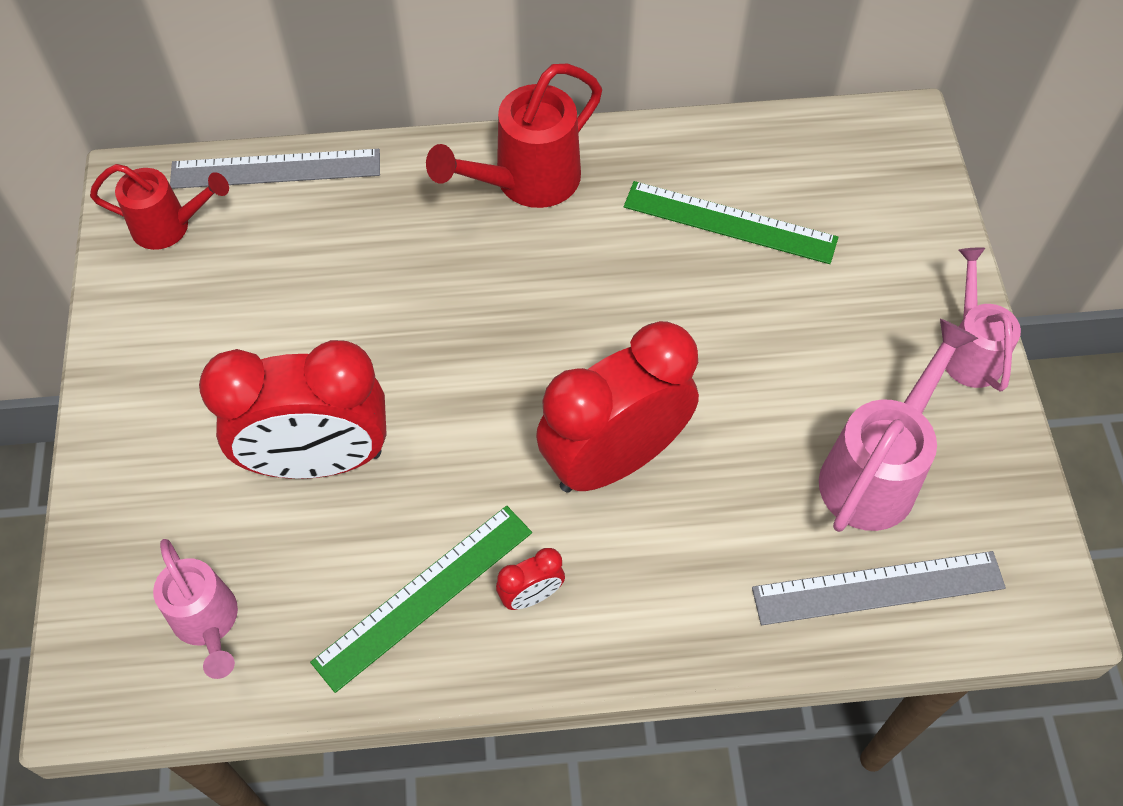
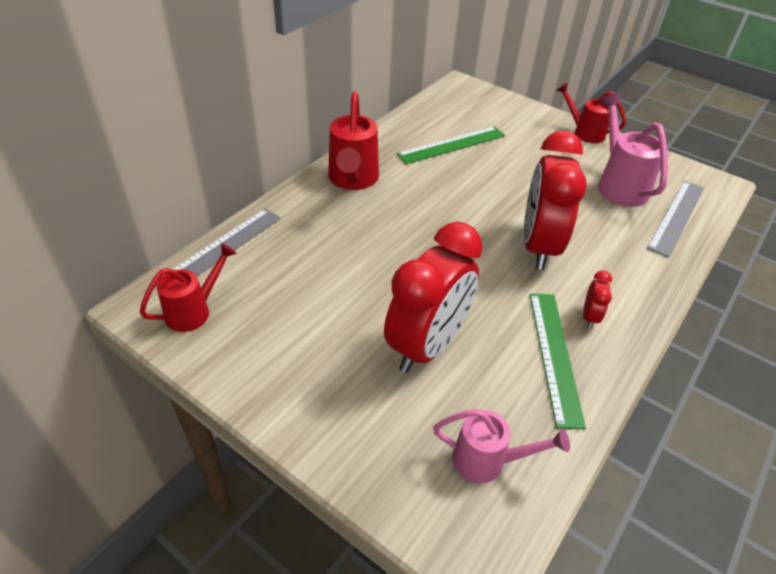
camera: 50 degrees left, 15 degrees down
pink watering can [946,247,1021,392] -> red watering can [556,83,626,143]

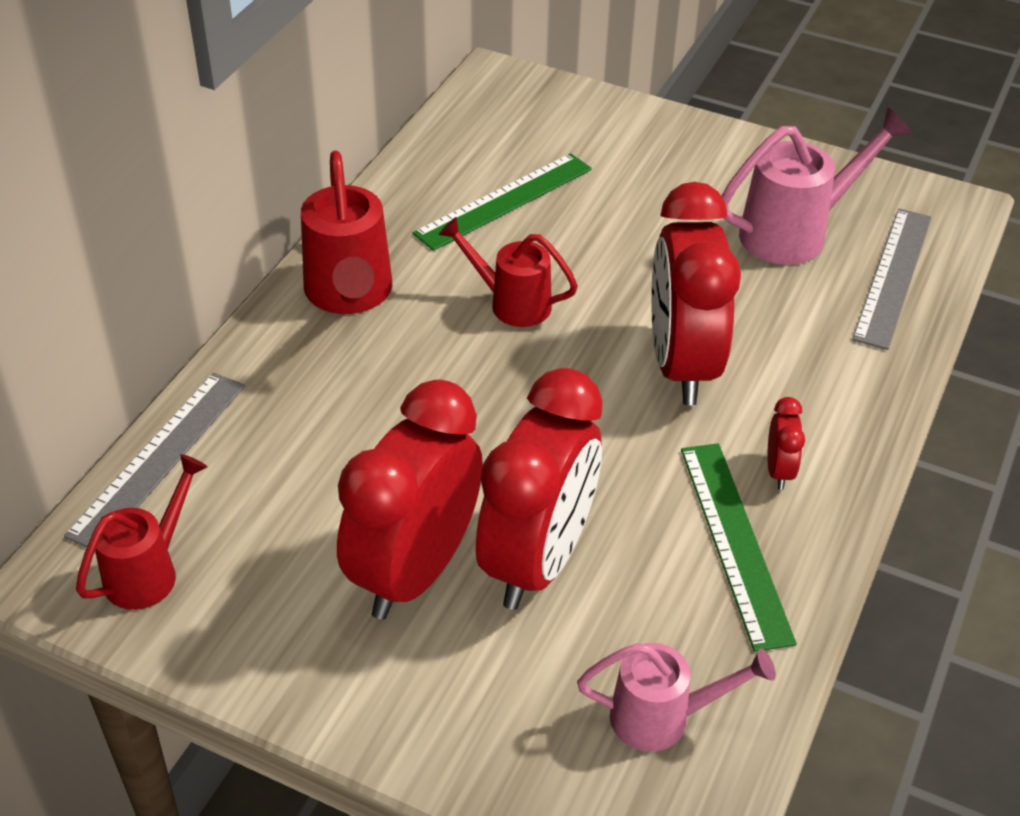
camera: 10 degrees left, 0 degrees up
red watering can [556,83,626,143] -> red watering can moved to [439,217,578,327]
pink watering can [598,93,668,207] -> pink watering can turned 90 degrees clockwise [721,107,912,265]
none -> red clock [337,379,483,620]

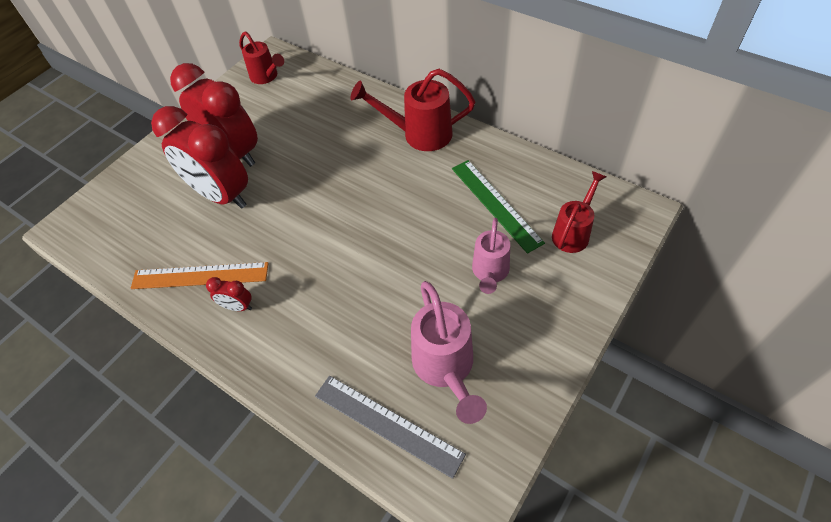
camera: 105 degrees right, 10 degrees up
grey ruler [64,373,245,547] -> none
red watering can [439,217,578,327] -> red watering can moved to [552,171,606,253]
pink watering can [577,643,776,752] -> pink watering can moved to [472,218,510,294]
red clock [651,182,741,405] -> none
green ruler [681,443,797,652] -> orange ruler [131,262,269,289]

